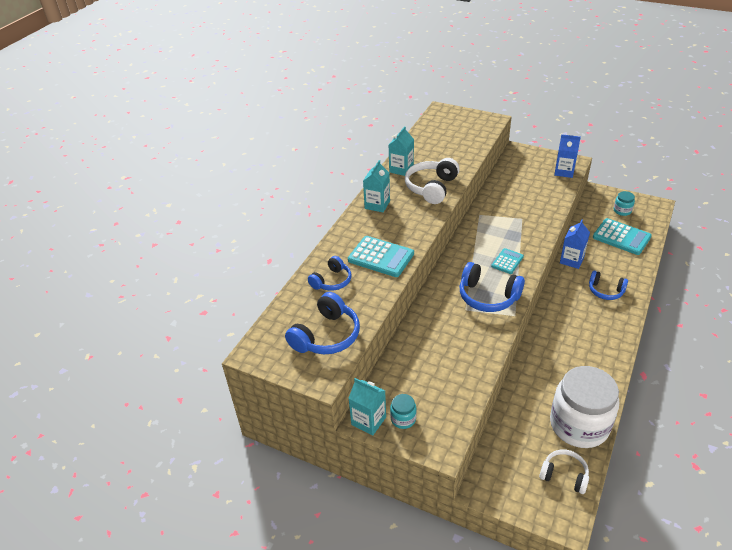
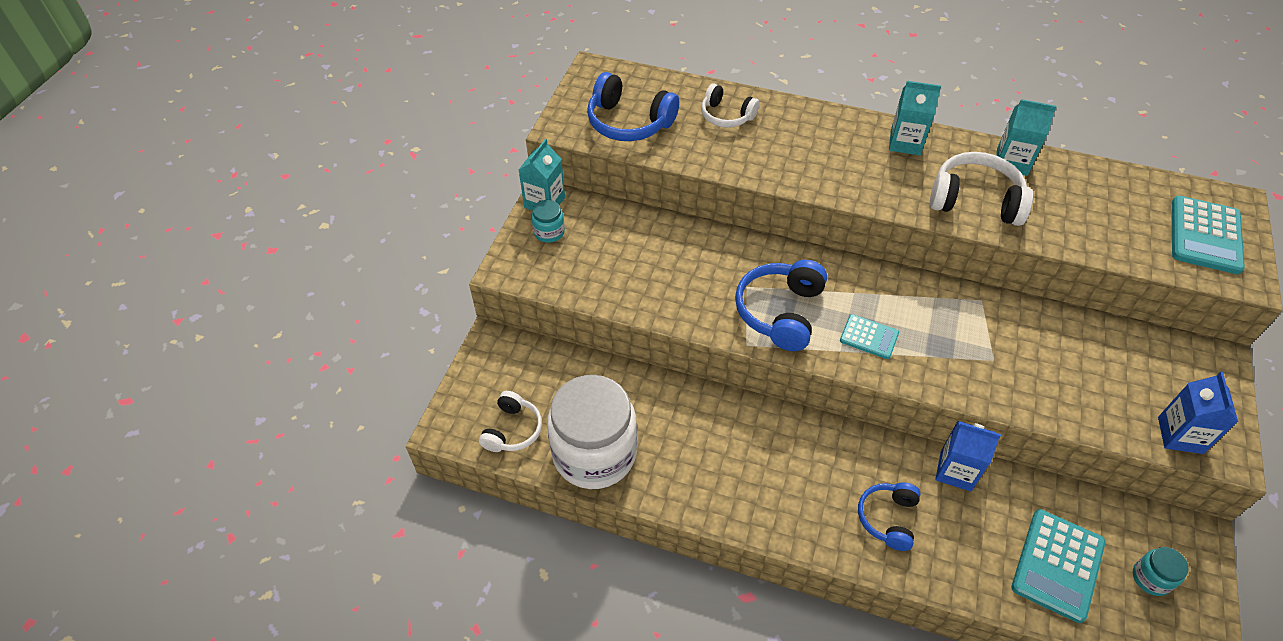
camera: 80 degrees right, 10 degrees up
blue headphones [308,256,351,291] -> white headphones [701,83,760,128]
turquoise calculator [348,236,414,277] -> turquoise calculator moved to [1172,196,1245,274]

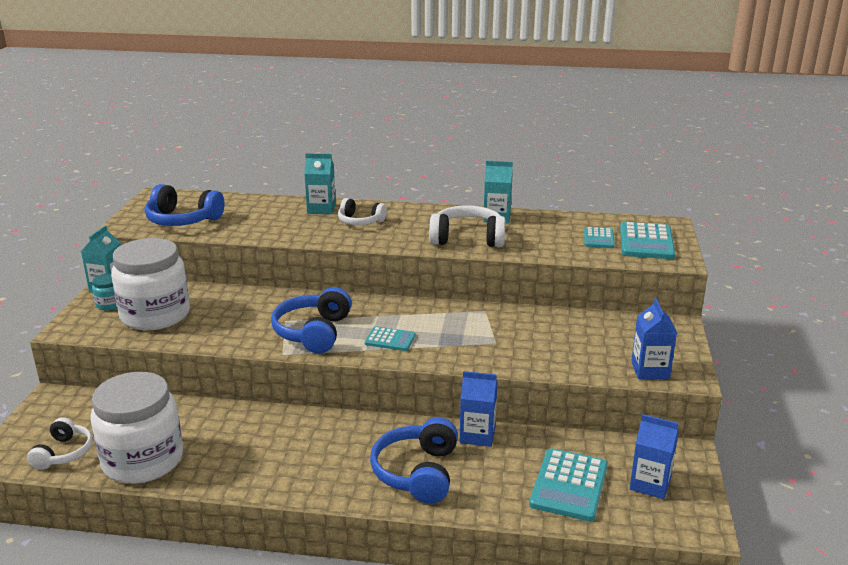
camera: 10 degrees left, 25 degrees down
white headphones [701,83,760,128] -> white headphones moved to [338,198,387,225]
blue headphones [858,482,921,551] -> blue headphones [370,417,458,504], size x1.57
turquoise carton [889,81,941,155] -> turquoise carton moved to [304,153,336,214]
turquoise jar [1133,547,1189,596] -> blue carton [630,414,679,499]
none -> white jar [111,238,190,331]
none -> turquoise calculator [584,227,615,248]

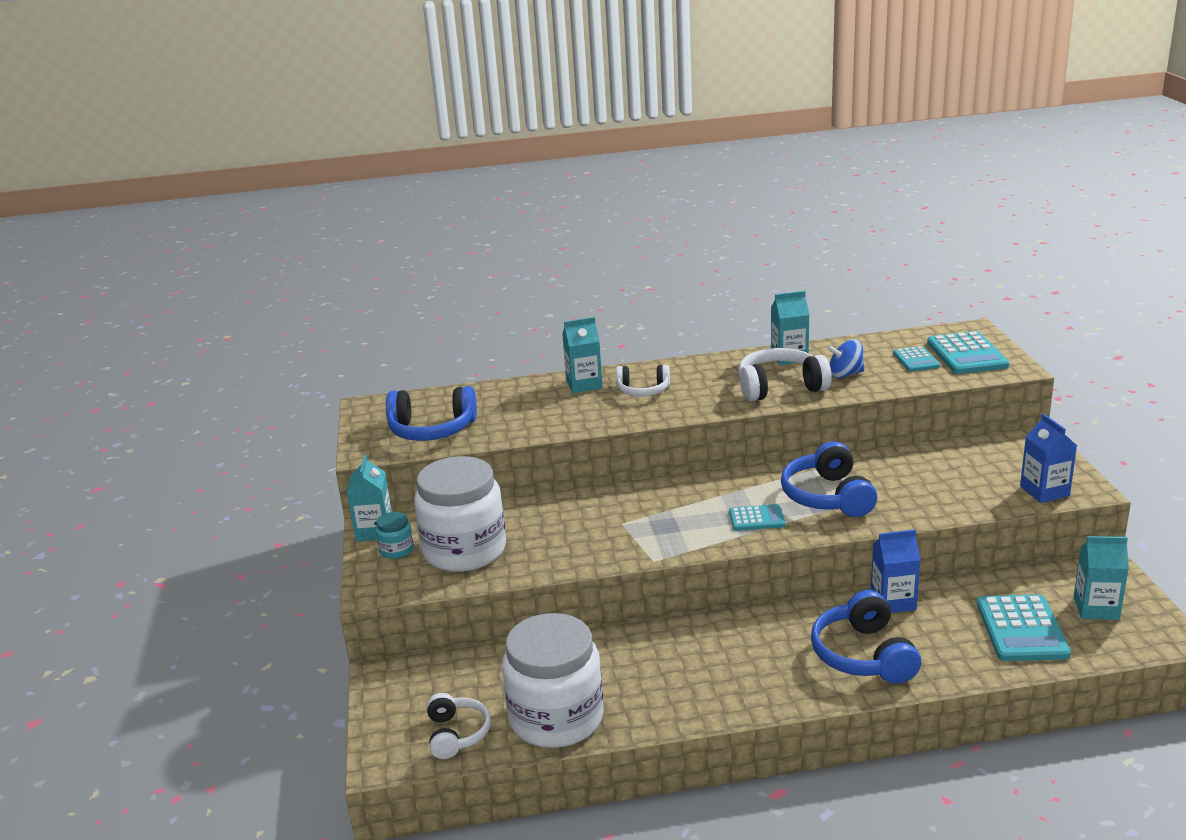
camera: 15 degrees left, 0 degrees up
blue headphones [271,287,352,353] -> blue headphones moved to [781,441,877,517]
blue carton [630,414,679,499] -> turquoise carton [1074,536,1129,620]
none -> blue spinning top [827,339,864,378]

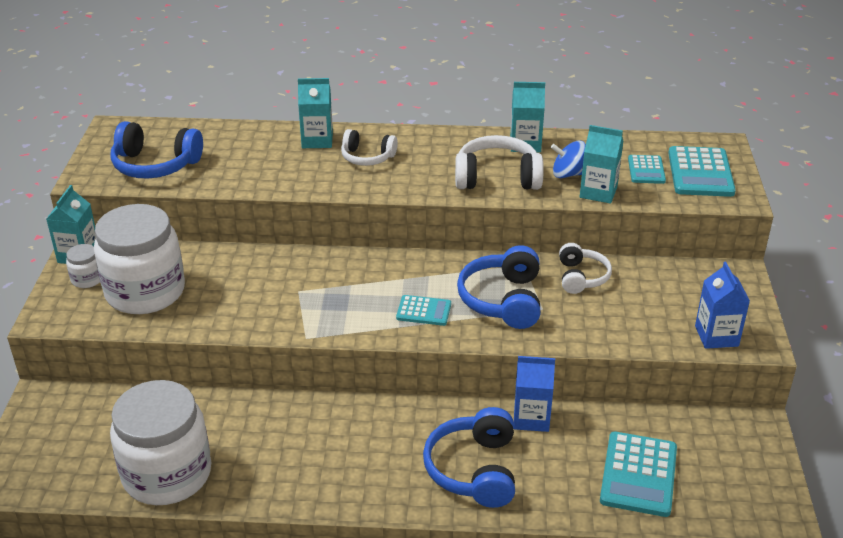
camera: 10 degrees right, 10 degrees up
turquoise jar [376,512,414,559] -> white jar [66,244,100,288]
white headphones [427,693,491,759] -> white headphones moved to [559,243,612,294]
turquoise carton [1074,536,1129,620] -> turquoise carton moved to [580,125,623,204]

